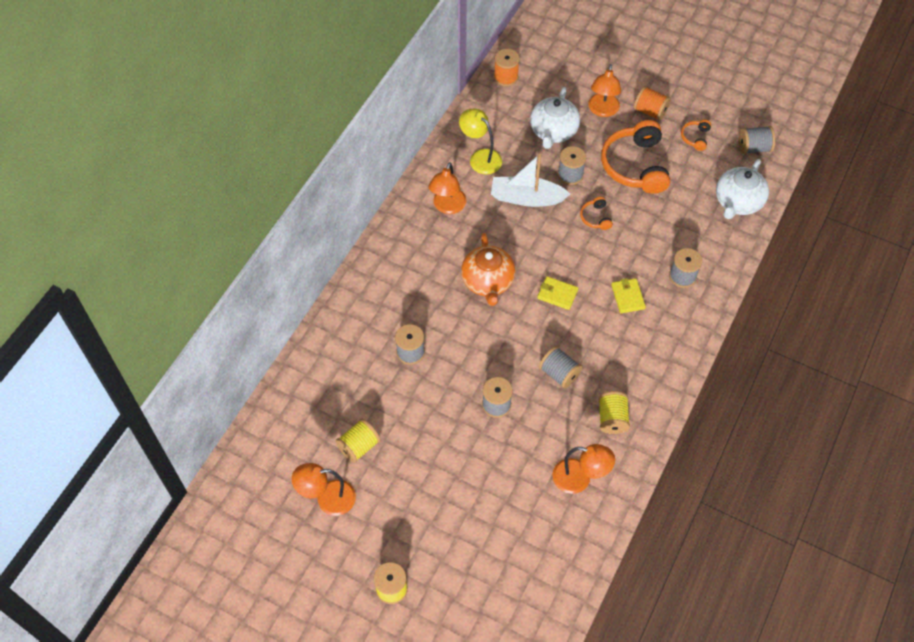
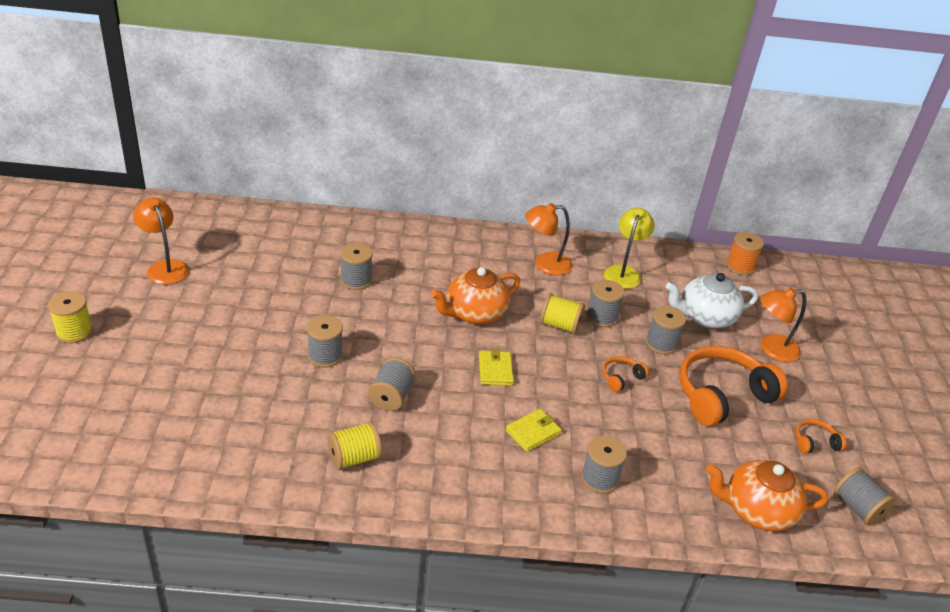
camera: 60 degrees right, 20 degrees down
yellow spool [335,419,381,463] -> yellow spool moved to [540,293,585,335]
white boat [491,153,570,207] -> grey spool [587,280,625,327]
orange lamp [552,444,615,494] -> none
orange spool [634,86,671,121] -> none
white teapot [716,159,769,219] -> orange teapot [706,460,828,531]

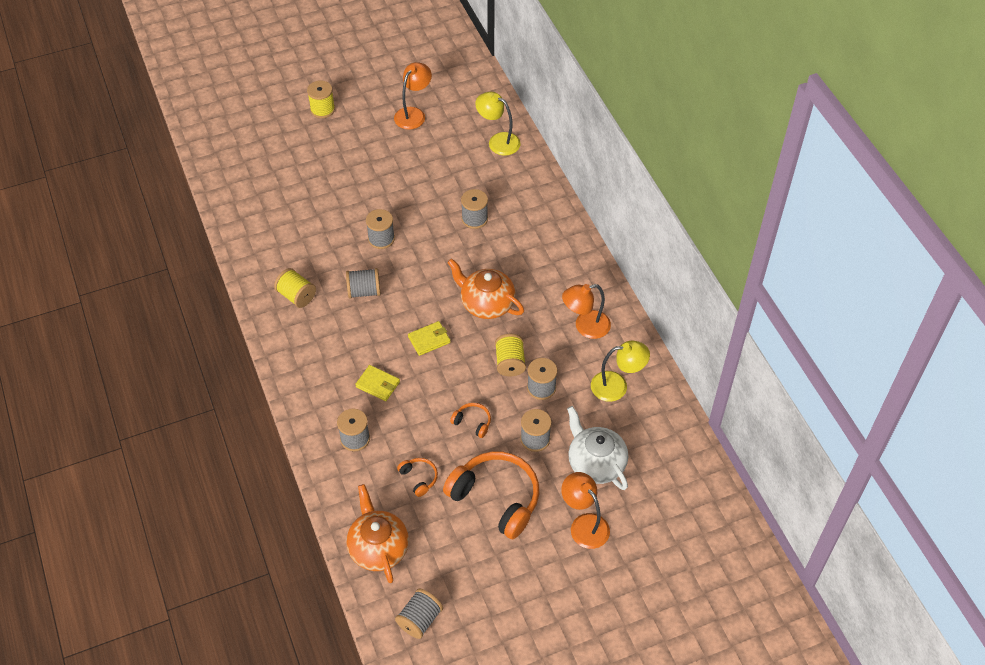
camera: 70 degrees right, 15 degrees up
orange lamp [525,203,572,276] -> orange lamp turned 75 degrees counterclockwise [562,284,611,339]
orange spool [726,232,764,275] -> none
orange headphones [796,419,846,454] -> orange headphones moved to [397,458,438,497]
none -> yellow lamp [475,92,521,156]

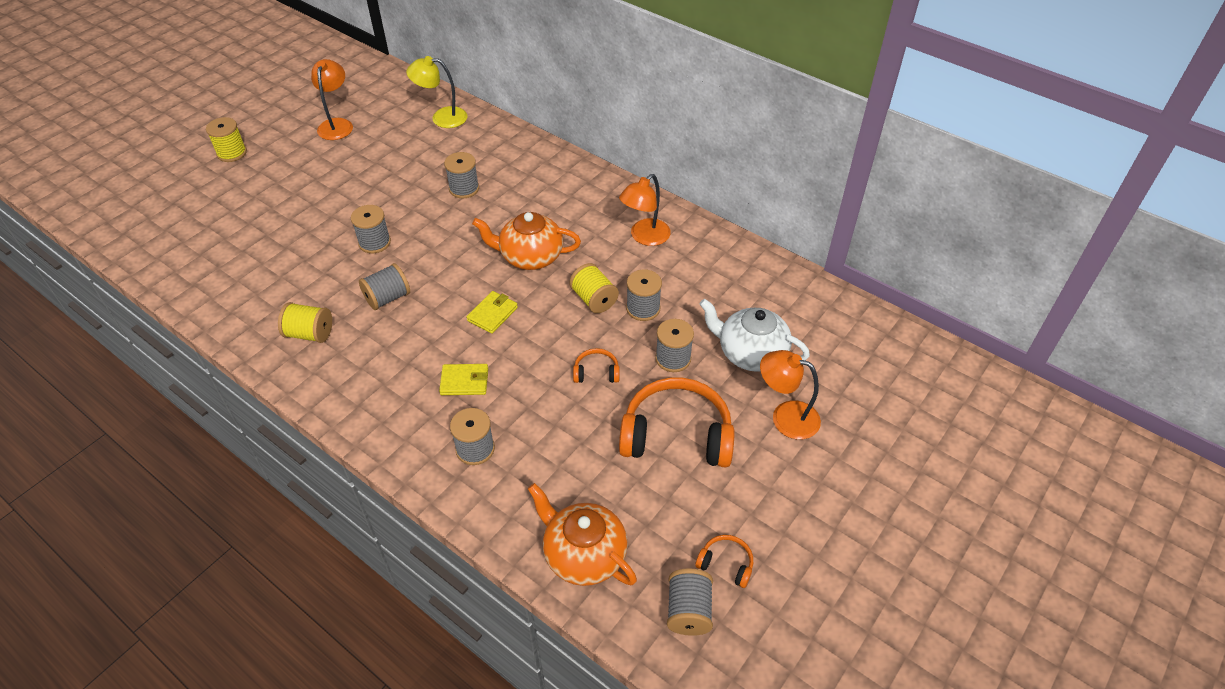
camera: 30 degrees left, 5 degrees down
orange headphones [397,458,438,497] -> orange headphones moved to [695,535,753,588]
yellow lamp [591,341,650,402] -> none

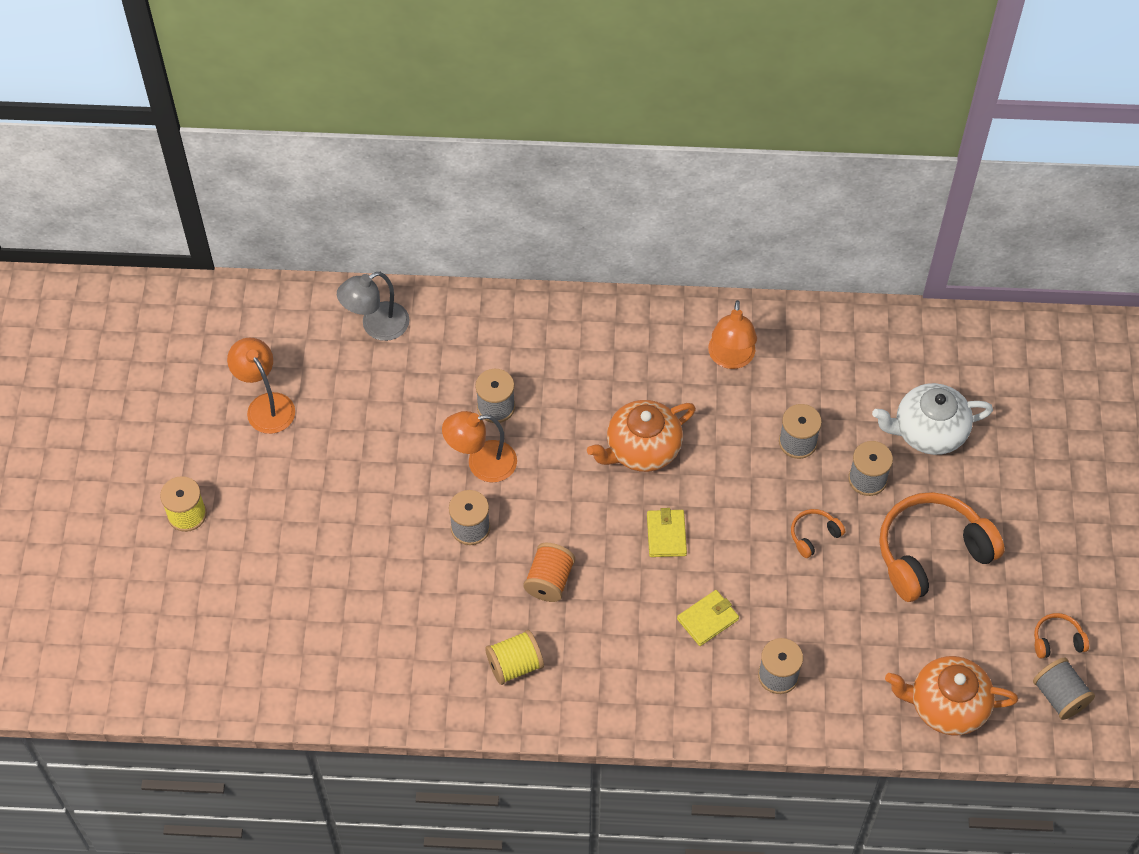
camera: 35 degrees left, 10 degrees up
grey spool [359,263,410,310] -> orange spool [523,543,575,602]
yellow lamp [406,56,467,128] -> grey lamp [337,272,410,341]
yellow spool [569,263,619,313] -> none
orange lamp [760,350,821,439] -> orange lamp moved to [442,411,517,483]

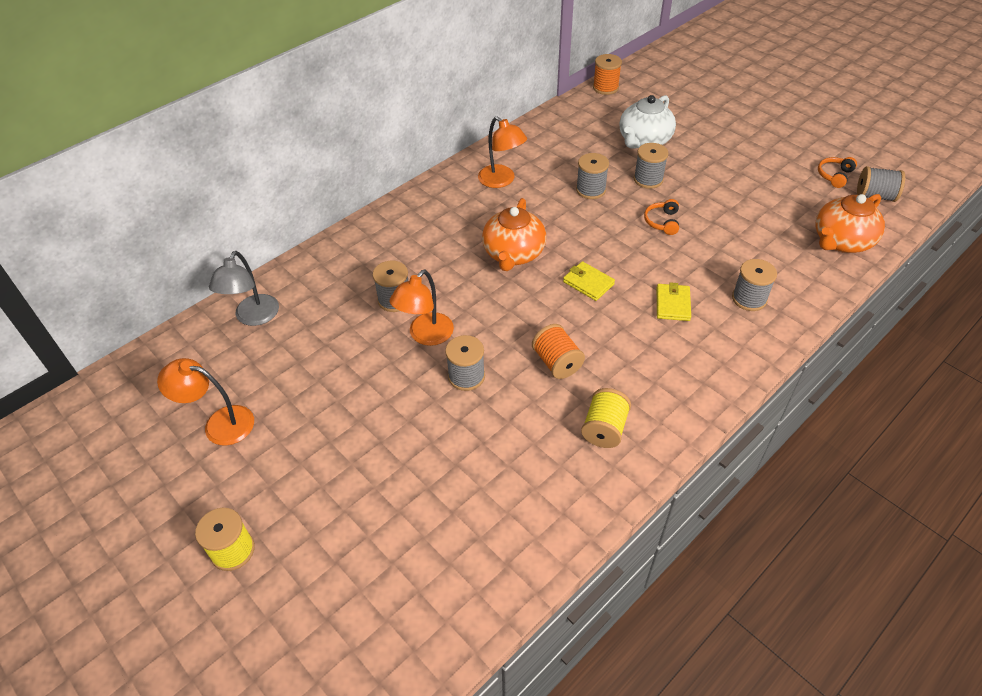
camera: 45 degrees left, 10 degrees down
orange headphones [879,492,1005,602] -> none
none -> orange spool [593,54,622,95]

